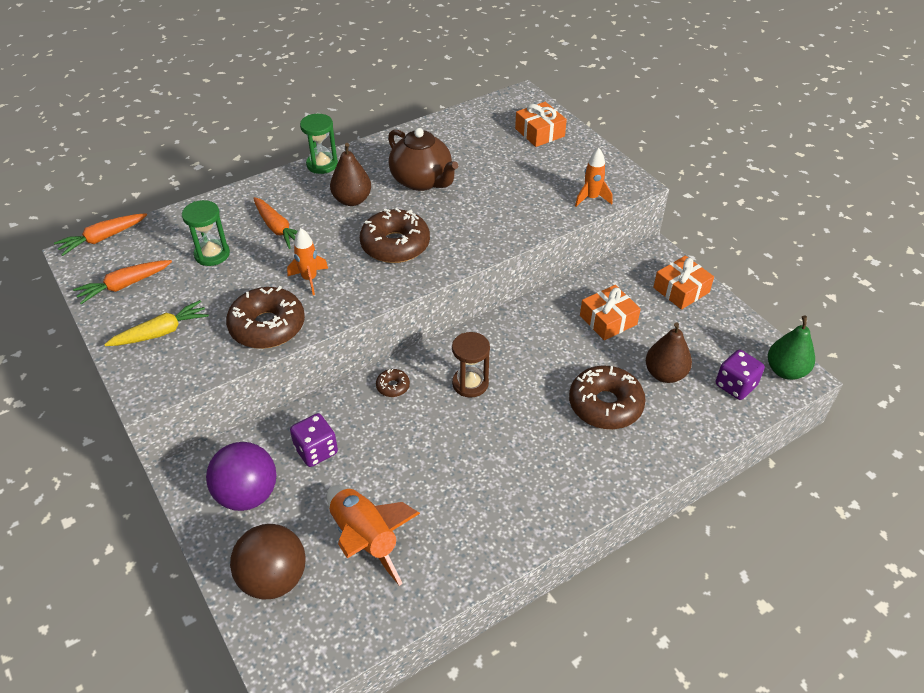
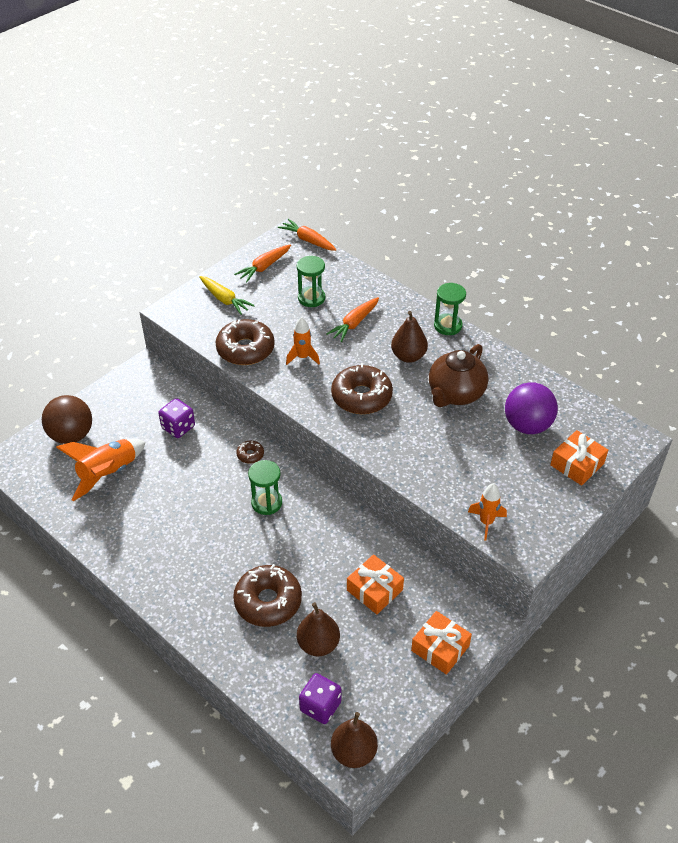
camera: 75 degrees right, 0 degrees up
orange carrot [73,260,172,304] -> orange carrot turned 90 degrees counterclockwise [234,244,291,282]
purple ball [206,442,276,511] -> purple ball moved to [505,382,558,434]
brown hourglass [452,332,490,398] -> green hourglass [248,460,282,515]
green pear [768,315,815,380] -> brown pear [331,712,378,768]

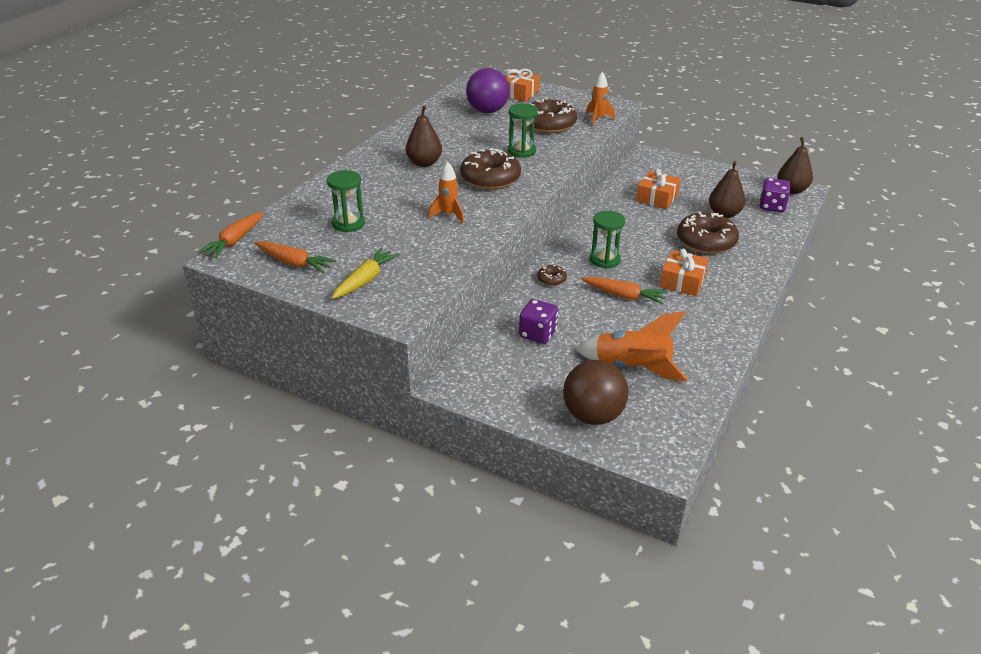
camera: 105 degrees left, 10 degrees down
brown donut [216,319,275,365] -> brown donut moved to [529,97,577,133]
orange carrot [326,297,379,342] -> orange carrot moved to [582,277,668,305]
orange gift [411,611,472,675] -> orange gift moved to [660,249,709,296]
brown teapot [429,344,488,407] -> none
green hourglass [434,283,466,335] -> green hourglass moved to [508,104,538,158]

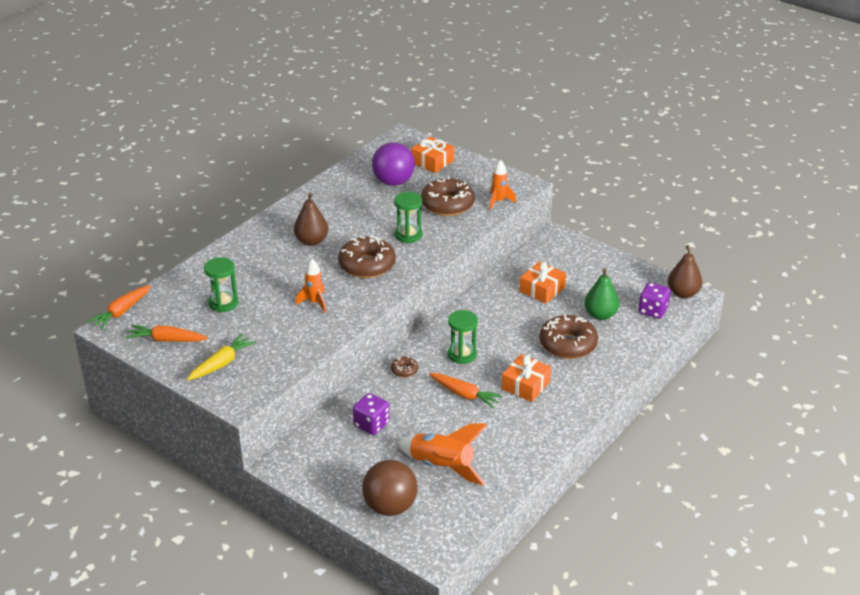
camera: 10 degrees right, 0 degrees up
orange carrot [255,241,337,273] -> orange carrot turned 150 degrees clockwise [126,325,208,342]
brown pear [709,161,745,218] -> green pear [584,268,620,320]

